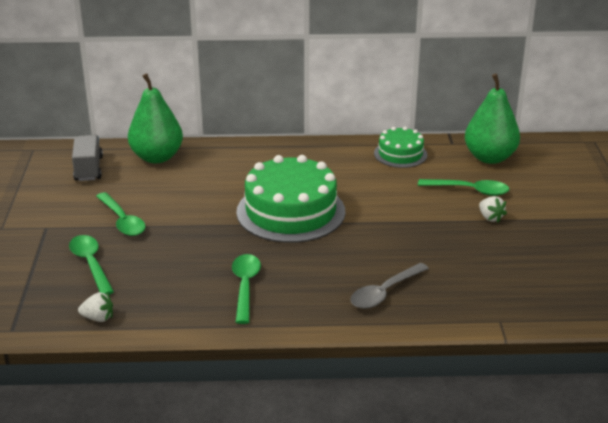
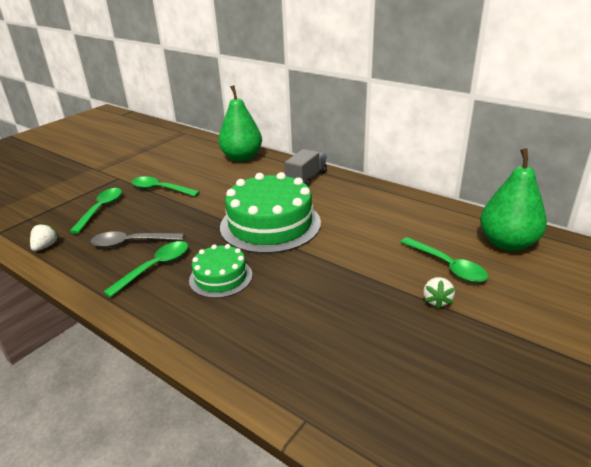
camera: 40 degrees right, 0 degrees up
grey truck [72,135,103,181] -> grey truck moved to [285,149,327,187]
white strawberry [78,292,113,322] -> white strawberry turned 120 degrees counterclockwise [30,223,59,251]
green spoon [96,192,146,236] -> green spoon turned 105 degrees clockwise [131,176,200,197]
grey spoon [350,263,429,309] -> grey spoon moved to [91,231,184,248]
green cake [374,126,427,168] -> green cake moved to [189,244,252,298]

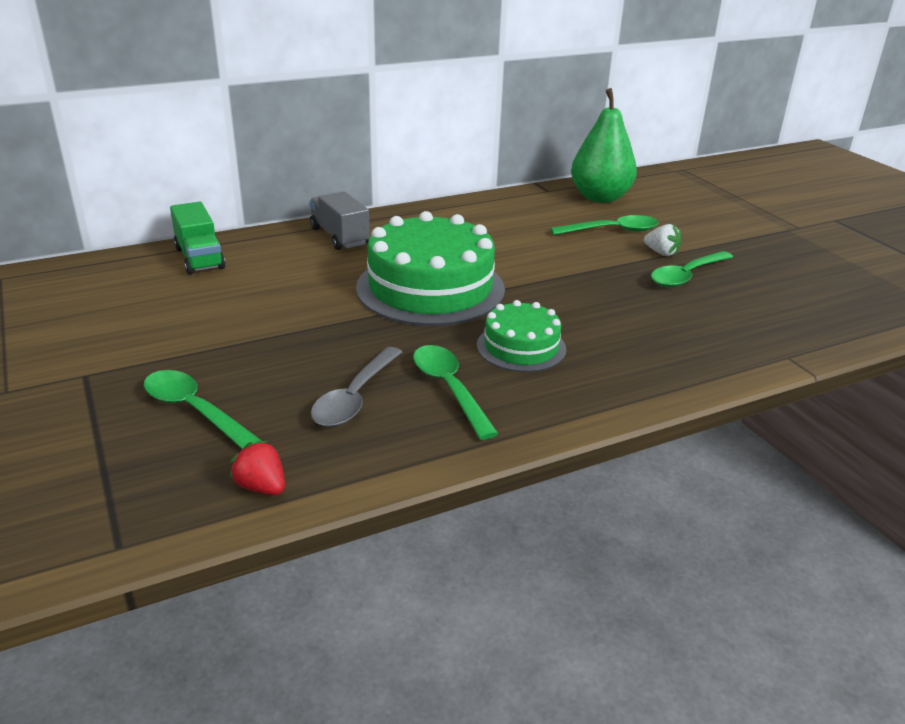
camera: 65 degrees left, 0 degrees up
white strawberry [30,223,59,251] -> red strawberry [229,440,285,495]
green spoon [131,176,200,197] -> green spoon moved to [651,251,733,287]
green pear [218,85,262,162] -> green truck [170,202,225,274]

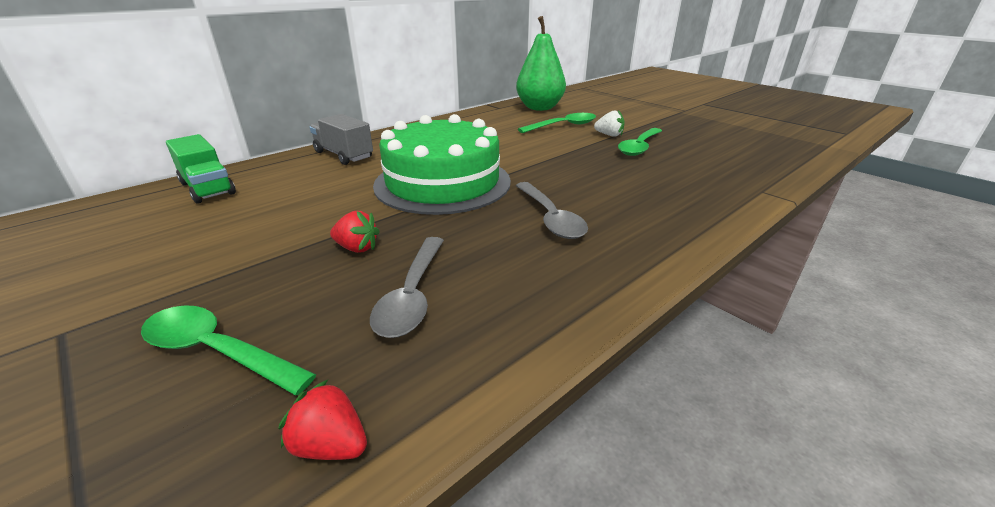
camera: 15 degrees left, 0 degrees up
green spoon [413,345,499,440] -> none
green cake [477,300,566,372] -> grey spoon [516,182,588,239]
none -> red strawberry [330,211,380,253]

